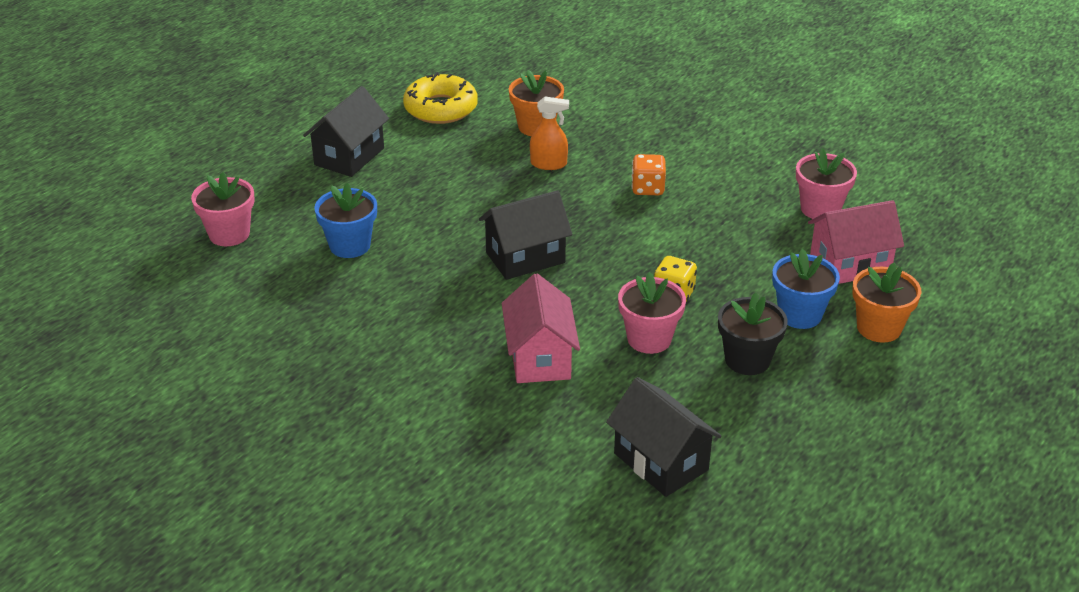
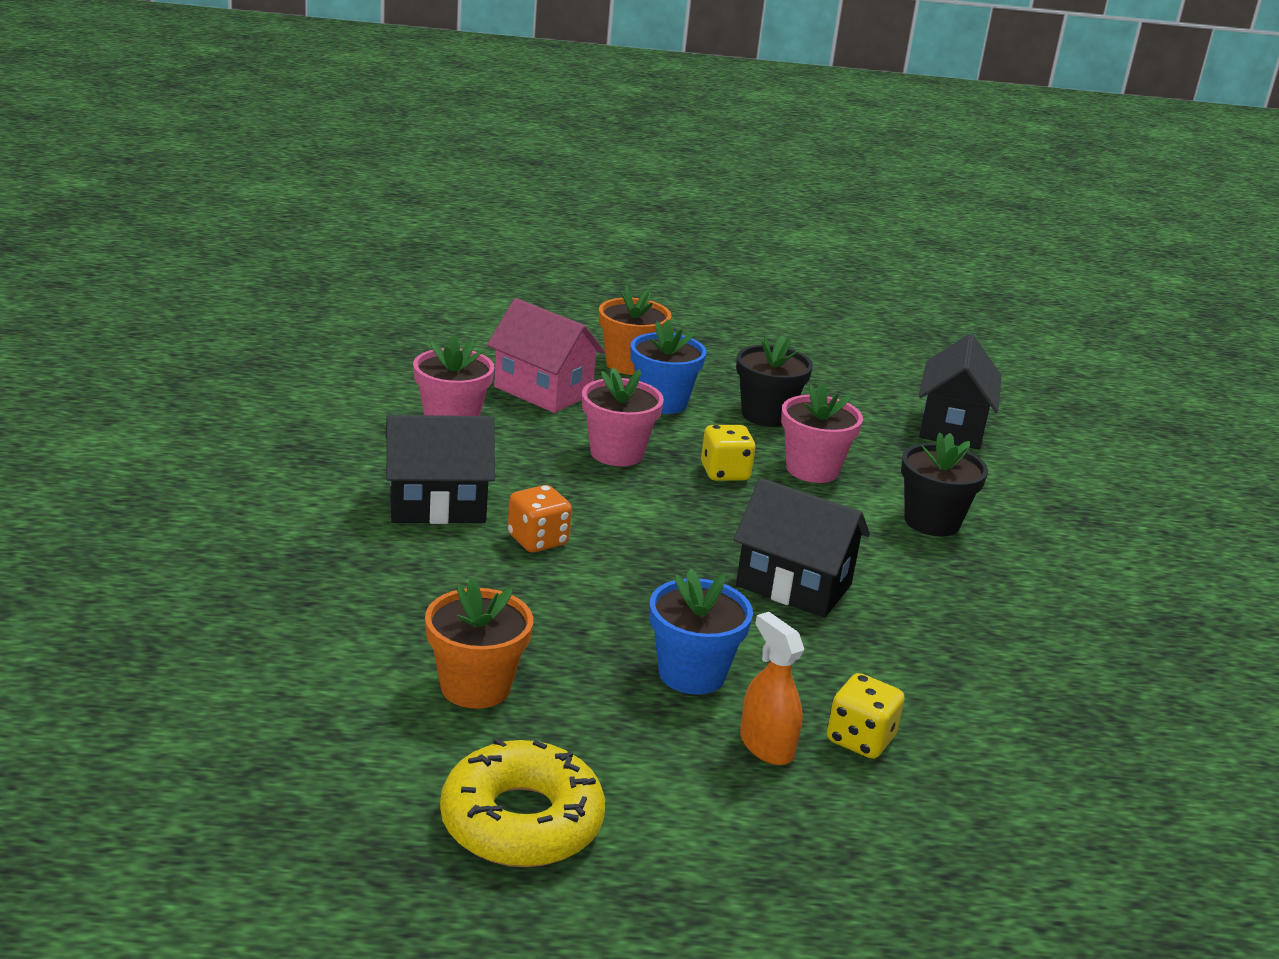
camera: 130 degrees left, 10 degrees down
pink flower pot [191,172,255,246] -> pink flower pot moved to [582,368,664,466]
black house [303,86,389,177] -> black house moved to [385,415,495,524]
blue flower pot [314,183,377,258] -> blue flower pot moved to [649,569,753,695]
pink house [502,273,580,383] -> black flower pot [901,432,988,537]
orange spray bottle [530,96,569,170] -> orange spray bottle moved to [740,612,804,765]
none -> yellow dice [827,673,905,759]

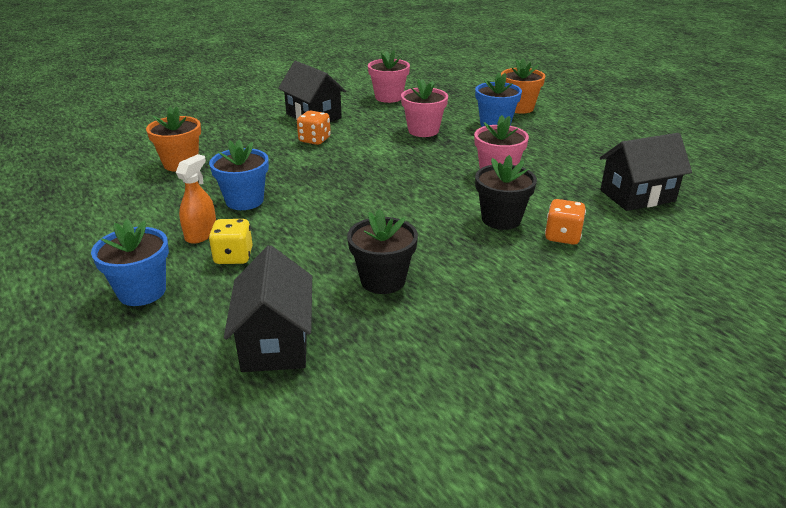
camera: 60 degrees right, 5 degrees up
yellow donut [440,738,605,867] -> none
pink house [487,298,605,413] -> none
yellow dice [701,425,756,481] -> none
black house [733,478,870,618] -> black house moved to [224,246,312,372]
black flower pot [736,335,813,427] -> black flower pot moved to [347,209,418,294]
none -> blue flower pot [91,219,169,306]
none -> orange dice [545,199,586,245]

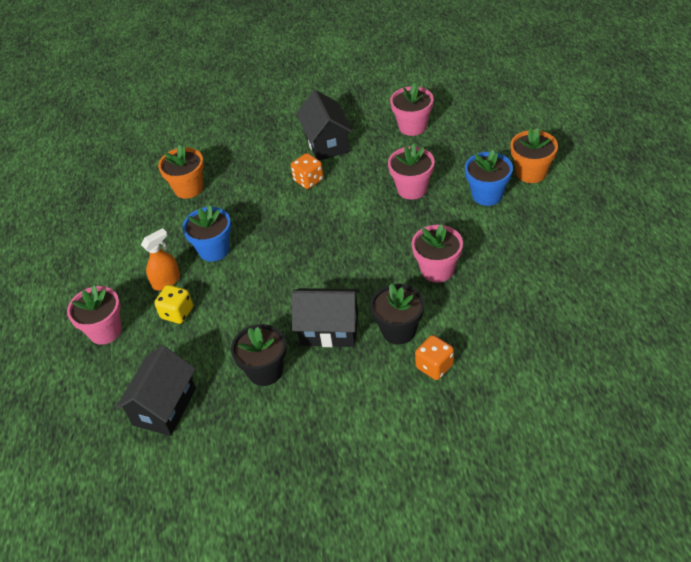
camera: 30 degrees right, 15 degrees up
blue flower pot [91,219,169,306] -> pink flower pot [67,285,122,345]
black house [600,133,692,211] -> black house moved to [292,288,360,347]

